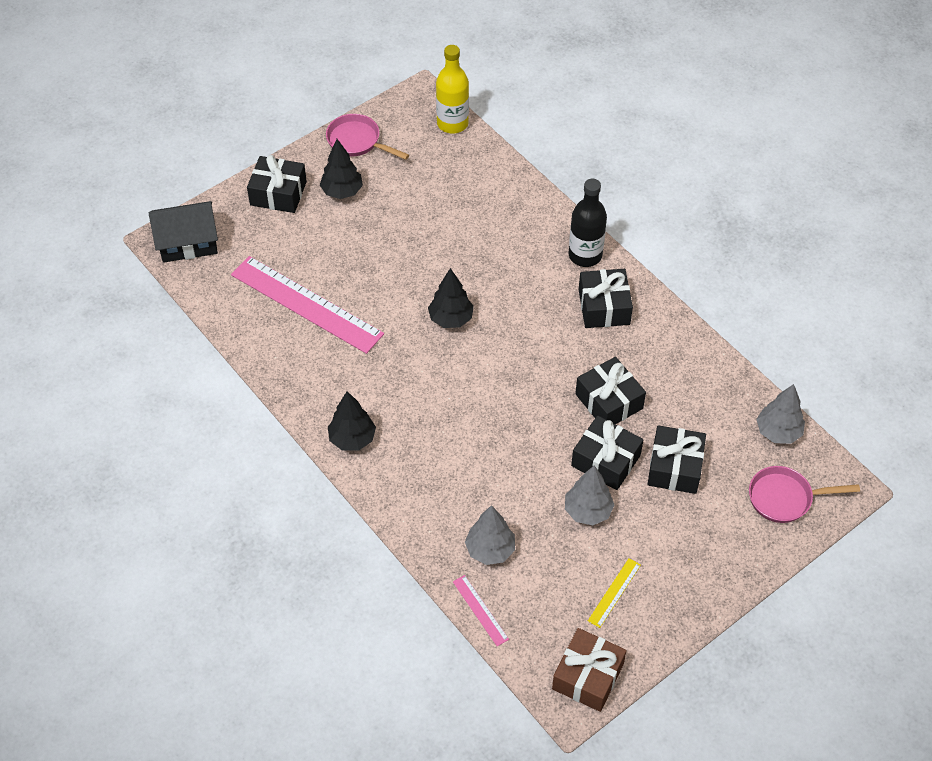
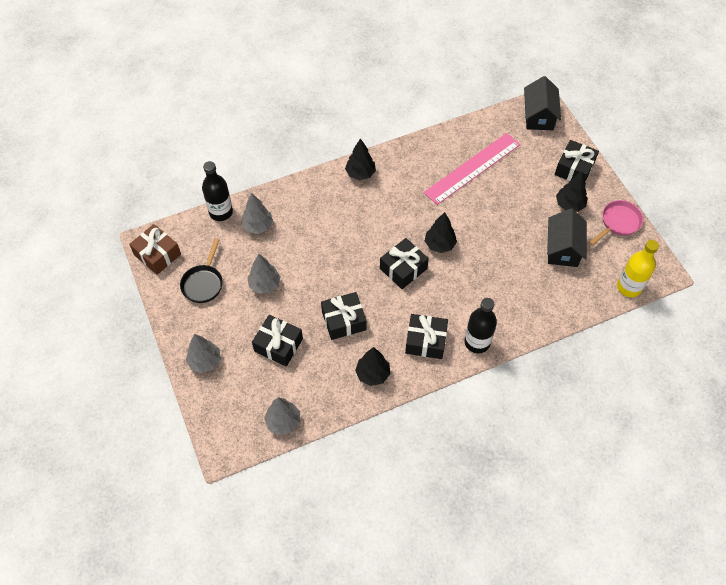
camera: 105 degrees right, 5 degrees up
pink ruler [453,575,509,646] -> black bottle [202,161,233,221]
black gift [571,415,644,490] -> black gift moved to [380,238,429,289]
yellow ruler [588,558,641,628] -> black pan [180,238,223,303]
pink pan [749,466,860,523] -> none
none -> grey tree [186,334,221,373]
none -> black tree [355,347,390,386]
none -> black house [547,209,587,267]

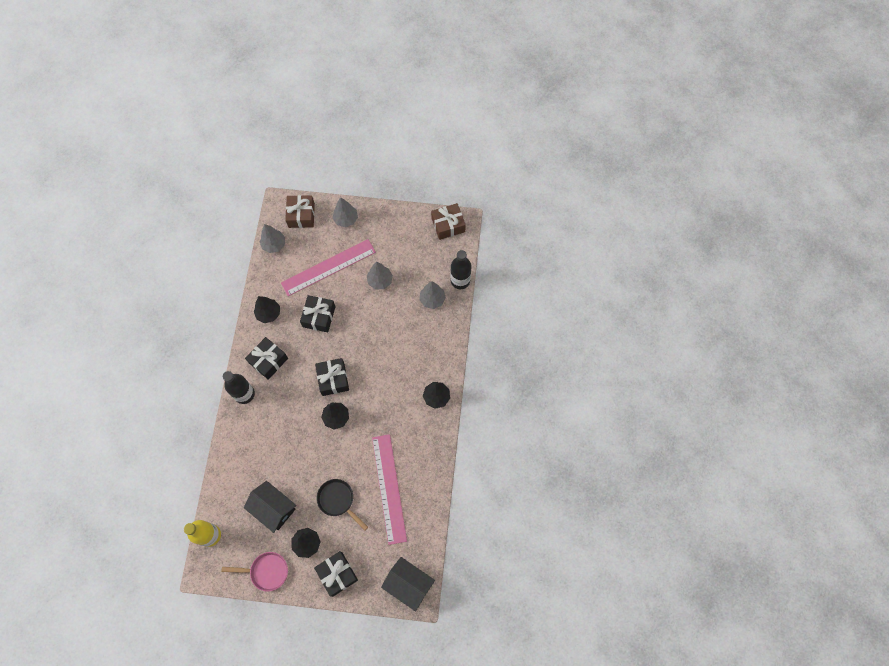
camera: 120 degrees right, 10 degrees up
black pan [180,238,223,303] -> black pan moved to [317,479,368,530]
black gift [252,315,303,366] -> pink ruler [281,239,376,296]
pink pan [589,200,643,246] -> pink pan turned 75 degrees counterclockwise [222,552,288,591]
none -> brown gift [285,195,315,228]

